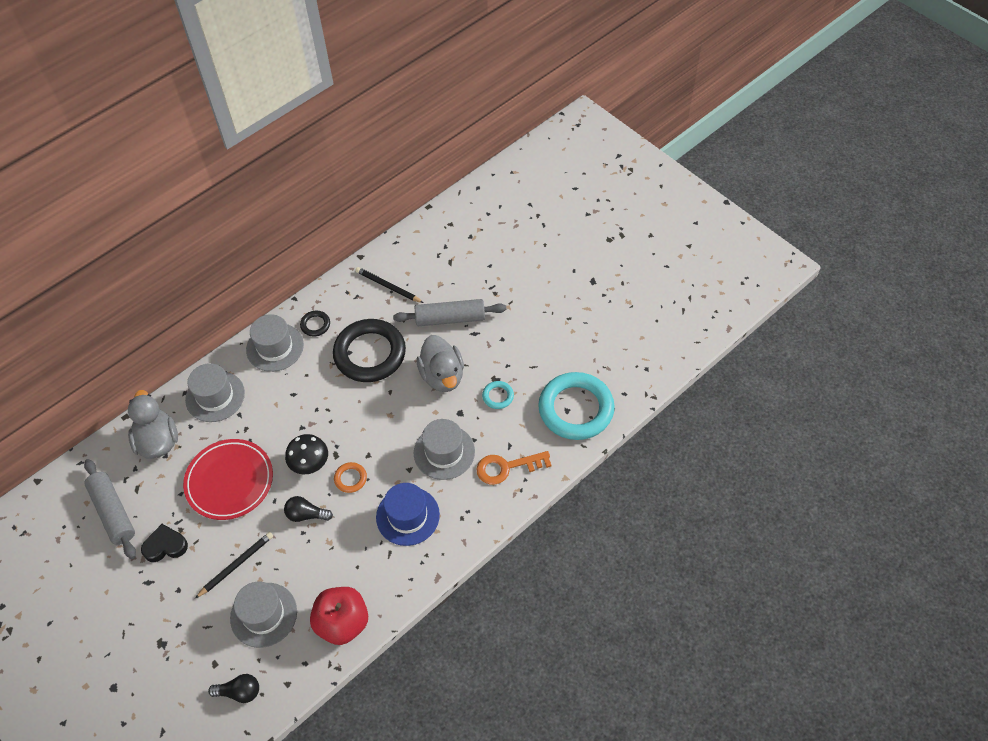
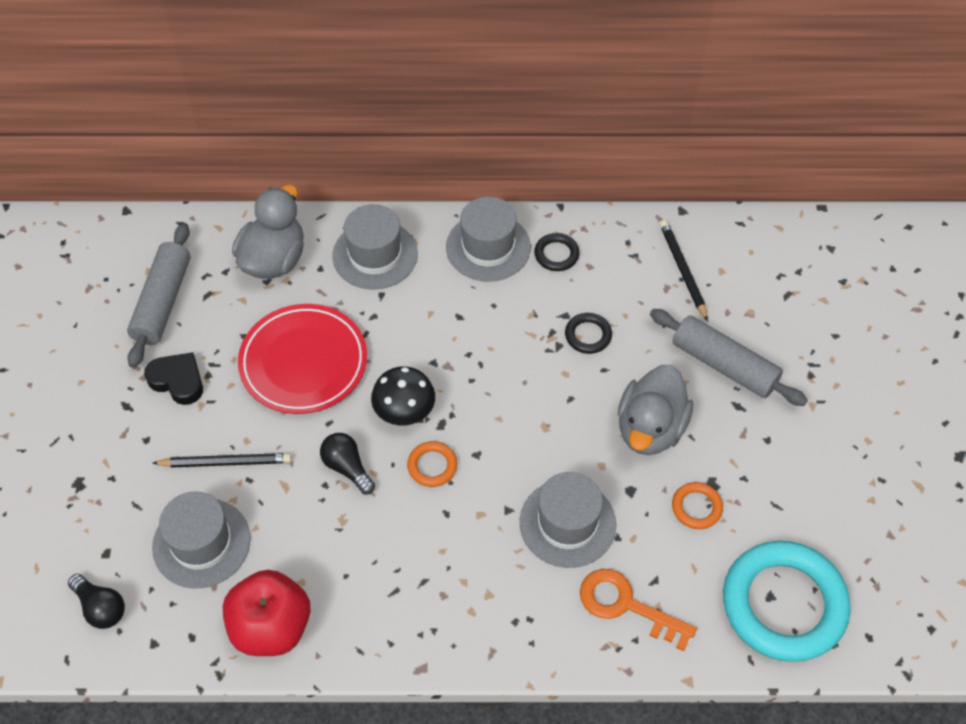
camera: 40 degrees right, 0 degrees up
black ring [333,319,406,382] -> black ring [565,313,612,354], size x0.42
blue hat [376,483,440,546] -> none
turquoise ring [482,381,514,409] -> orange ring [672,482,723,529]

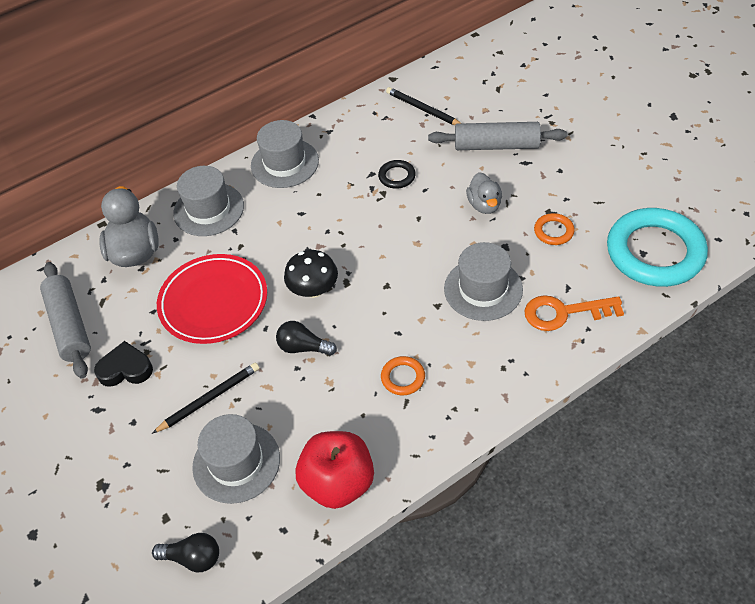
camera: 30 degrees left, 5 degrees down
orange ring [407,441,457,487] -> orange ring moved to [381,356,425,395]
black ring [534,233,580,271] -> none
grey duck [618,365,693,455] -> grey duck [466,172,502,214], size x0.61

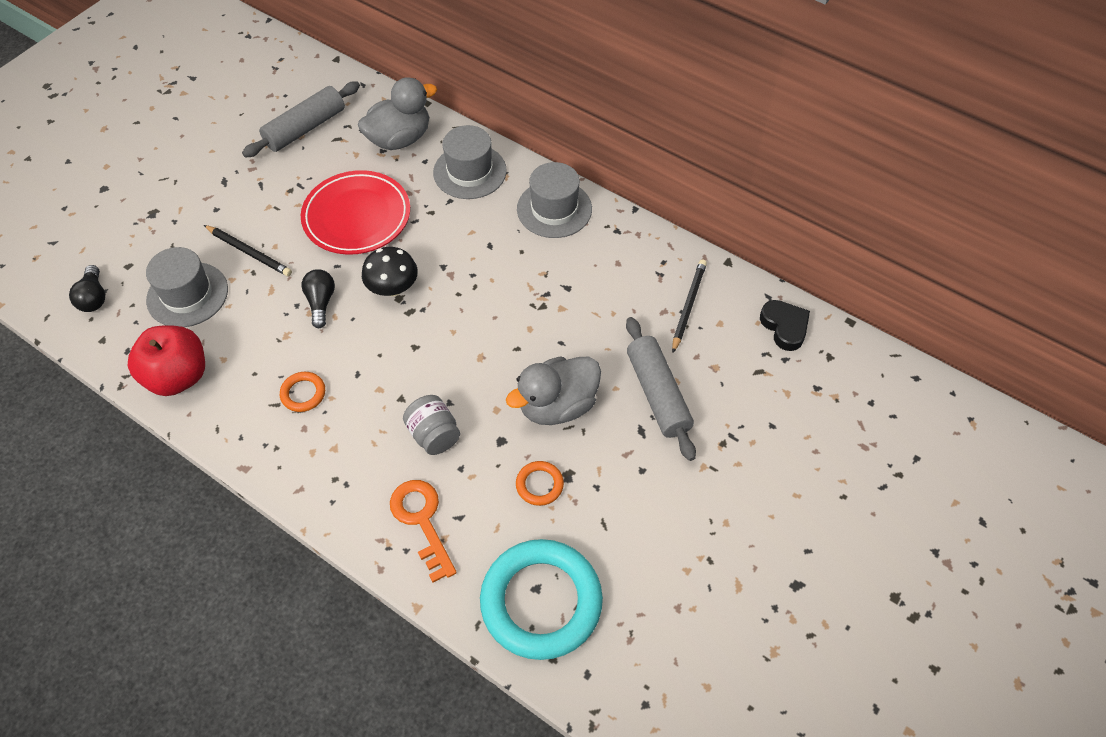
camera: 65 degrees right, 5 degrees up
black heart [94,341,153,387] -> black heart moved to [760,300,810,351]
black ring [378,160,416,189] -> none
grey hat [444,242,523,321] -> grey jar [403,395,460,455]
grey duck [466,172,502,214] -> grey duck [506,357,601,425], size x1.64

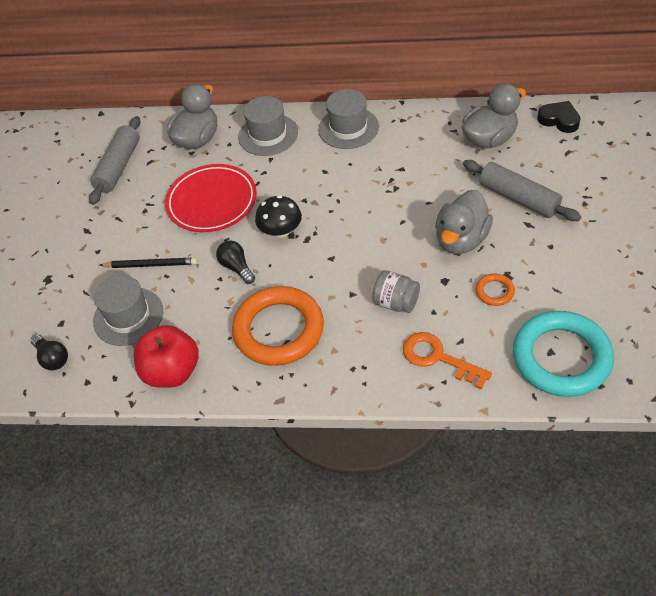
camera: 25 degrees left, 5 degrees down
orange ring [280,372,325,412] -> orange ring [232,286,324,366], size x2.37
black pencil [672,260,707,353] -> grey duck [461,84,526,149]

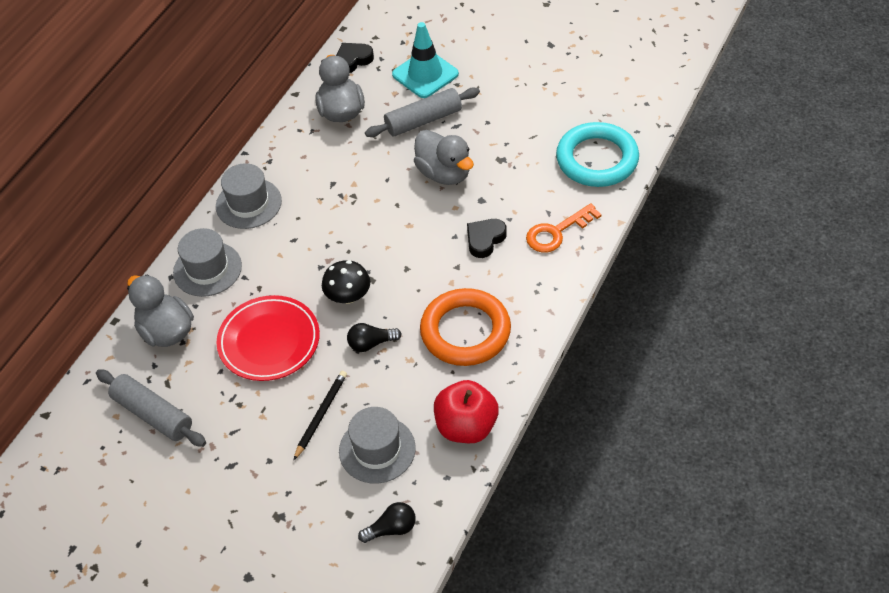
camera: 70 degrees left, 0 degrees up
grey jar [372,270,420,313] -> black heart [467,219,506,258]
orange ring [476,273,515,306] -> none
none -> turquoise traffic cone [392,22,459,98]

